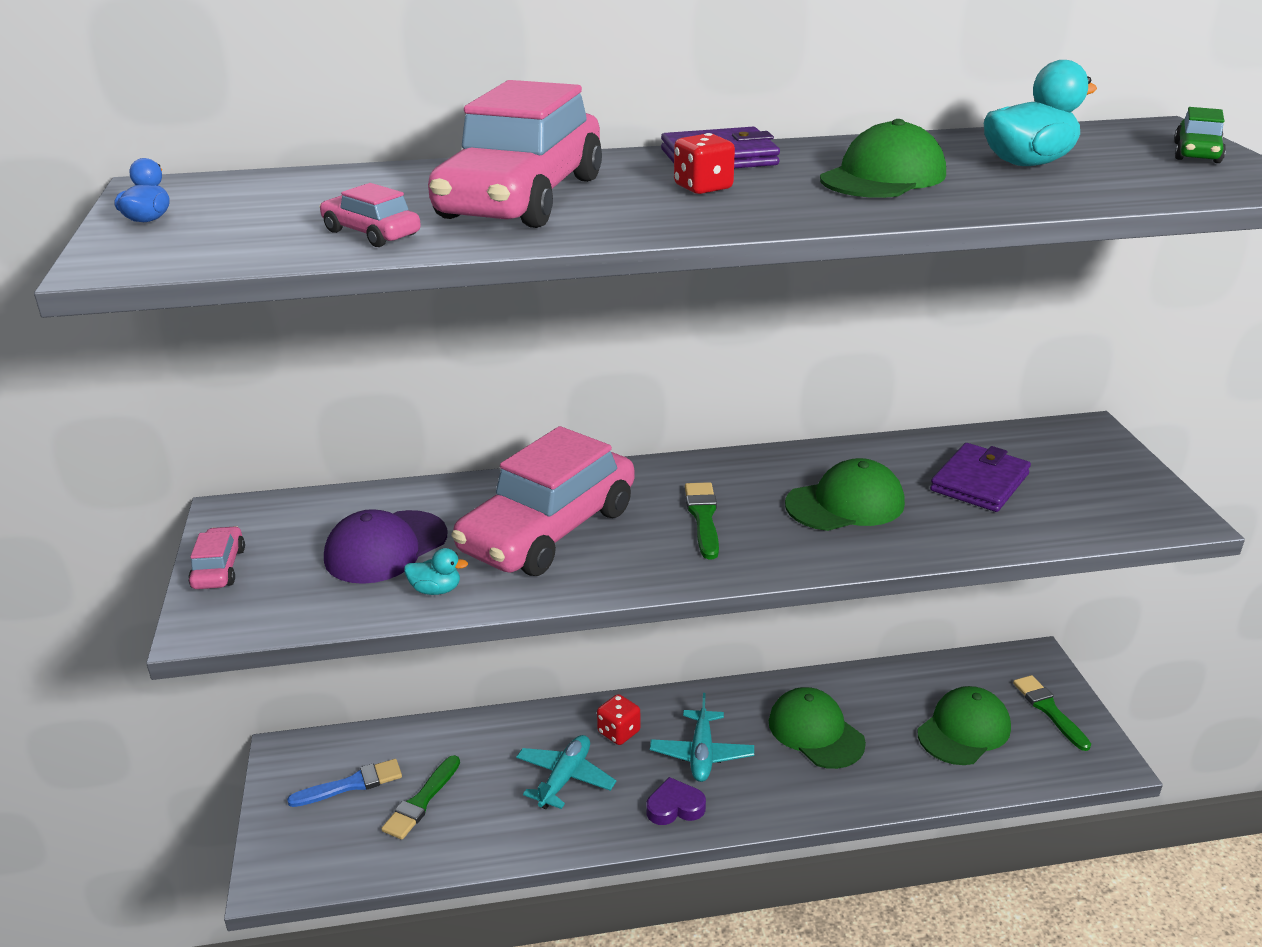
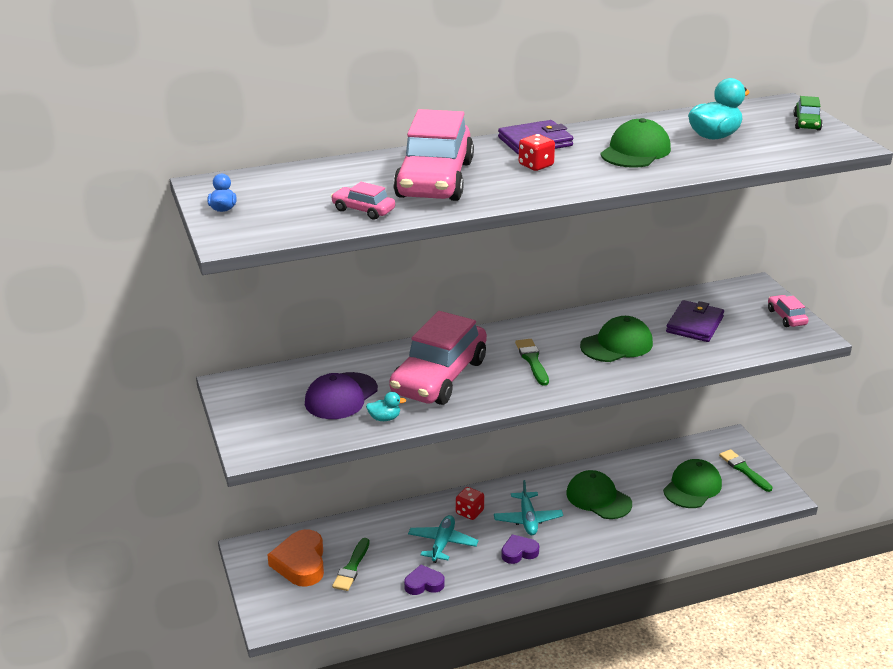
camera: 10 degrees left, 0 degrees up
pink car [188,526,245,589] -> pink car moved to [768,295,809,327]
blue brush [287,759,402,807] -> orange heart [267,529,324,587]
none -> purple heart [404,565,444,595]

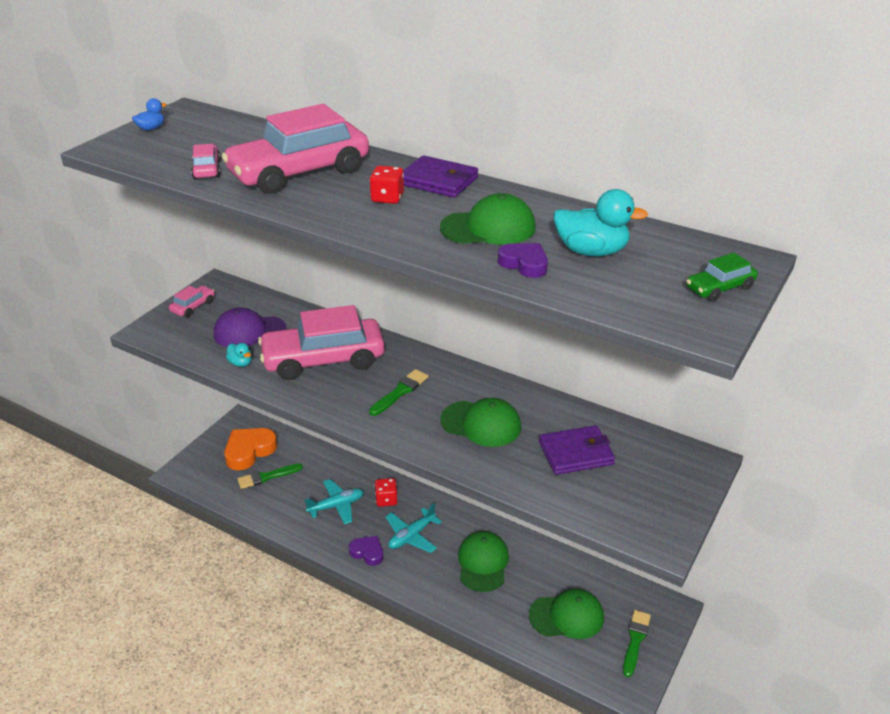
camera: 50 degrees right, 5 degrees up
purple heart [404,565,444,595] -> purple heart moved to [498,243,548,278]
pink car [768,295,809,327] -> pink car moved to [169,286,215,317]

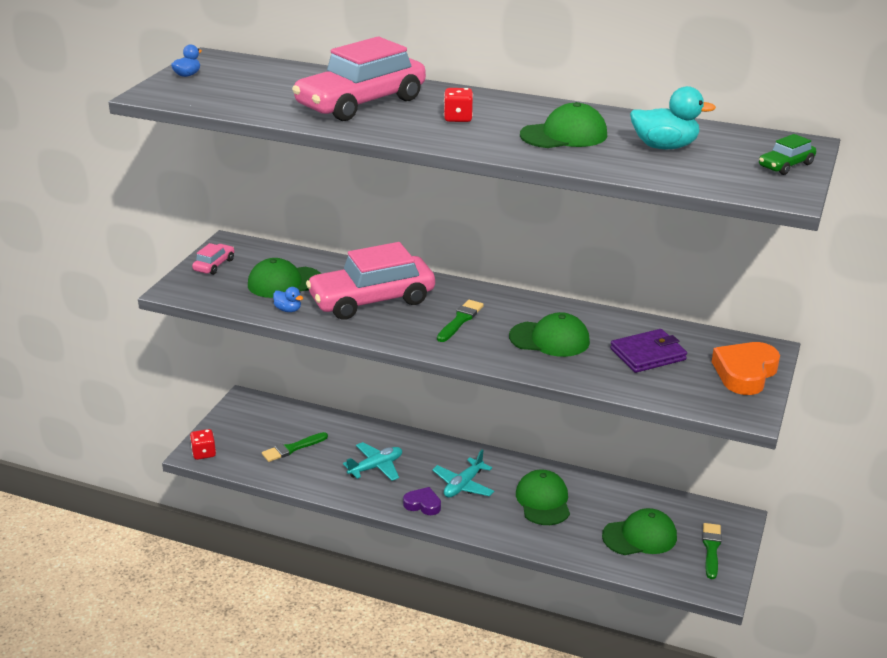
camera: 10 degrees left, 5 degrees down
pink car [191,144,221,179] -> none
purple cap [214,308,287,347] -> green cap [248,258,321,298]
orange heart [224,428,277,470] -> orange heart moved to [712,342,780,395]
turquoise duck [226,343,252,367] -> blue duck [273,287,303,312]
red dice [374,478,398,507] -> red dice moved to [190,429,216,460]
purple wallet [403,155,478,198] -> none
purple heart [498,243,548,278] -> none

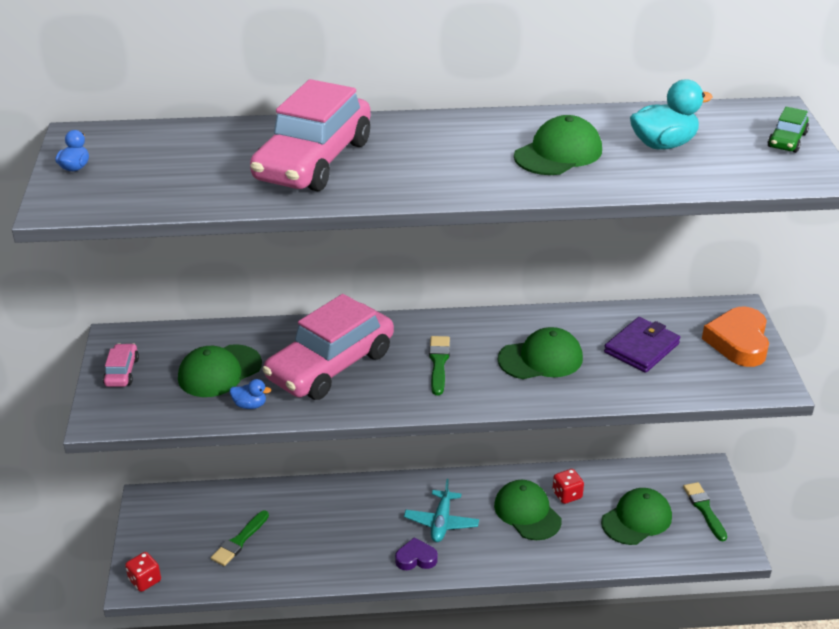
camera: 25 degrees left, 5 degrees up
turquoise plane [343,442,402,481] -> none
red dice [444,88,473,122] -> red dice moved to [552,469,584,504]

